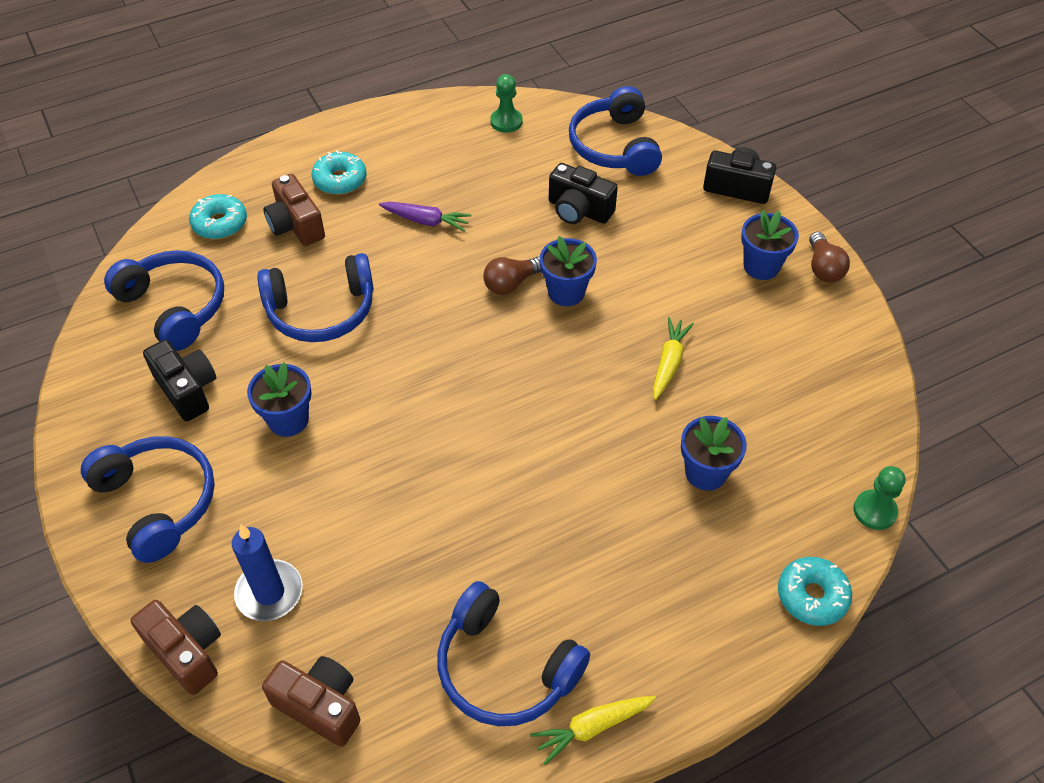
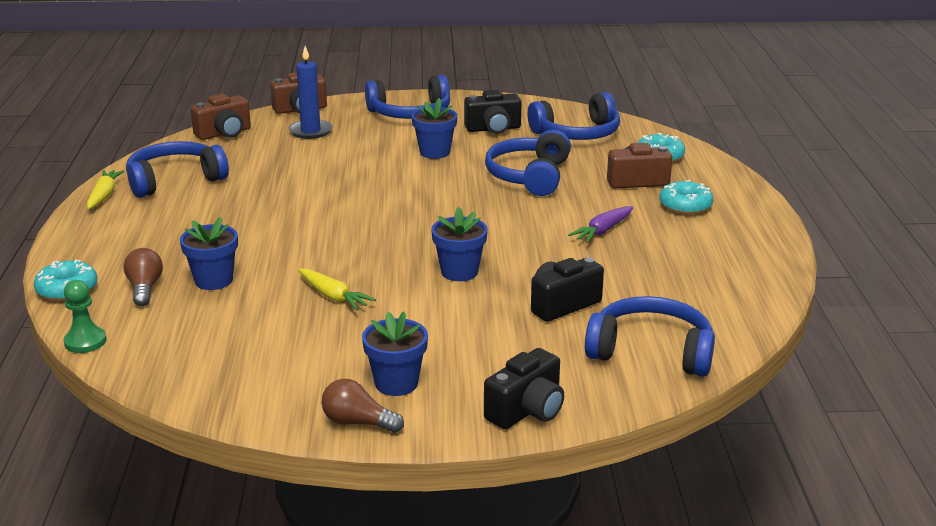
camera: 115 degrees right, 25 degrees down
brown light bulb [483,257,541,295] -> brown light bulb moved to [123,248,163,306]
green pawn [490,74,523,133] -> none

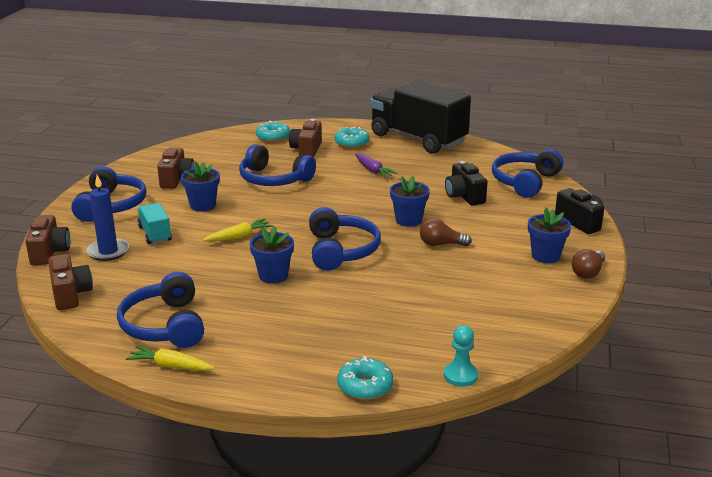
camera: 75 degrees left, 0 degrees up
green pawn [64,280,107,353] -> turquoise pawn [444,325,478,387]
brown light bulb [123,248,163,306] -> brown light bulb moved to [420,218,472,246]
blue flower pot [180,217,238,290] -> blue flower pot moved to [250,226,294,284]
yellow carrot [298,269,376,311] -> yellow carrot moved to [203,219,273,242]
black camera [464,90,521,134] -> brown camera [157,148,194,189]
blue headphones [528,92,620,140] -> blue headphones moved to [309,207,381,271]
none -> turquoise truck [137,203,172,244]
none -> black truck [370,81,471,154]

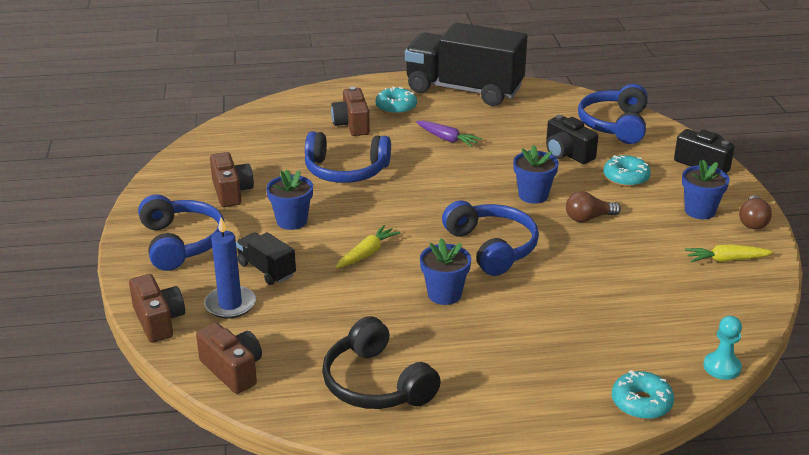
camera: 20 degrees left, 5 degrees up
blue headphones [117,272,204,348] -> black headphones [322,316,441,409]
yellow carrot [126,346,215,371] -> yellow carrot moved to [685,244,774,262]
turquoise truck [137,203,172,244] -> black truck [236,232,296,285]
turquoise donut [256,121,290,142] -> turquoise donut moved to [604,155,651,187]

